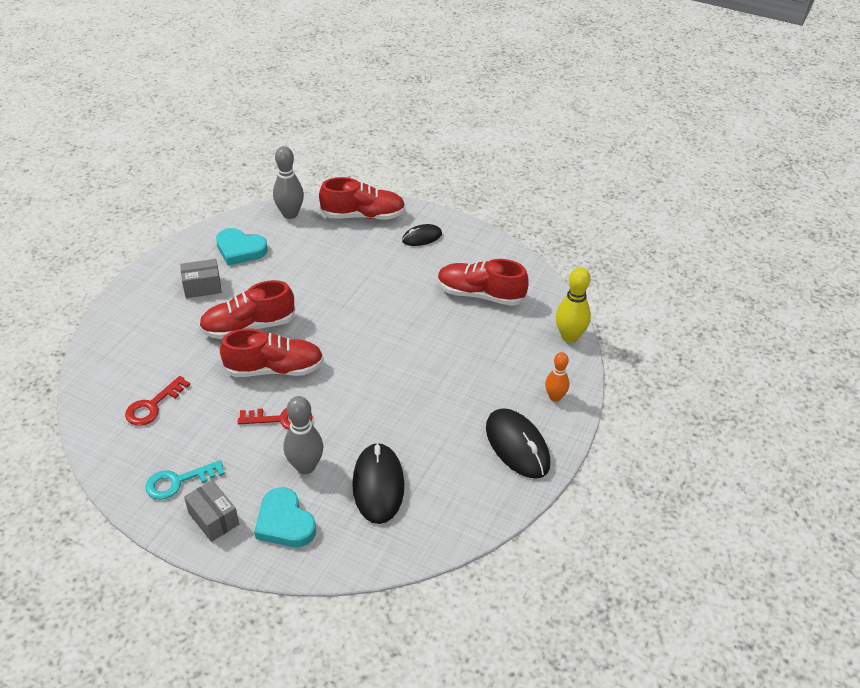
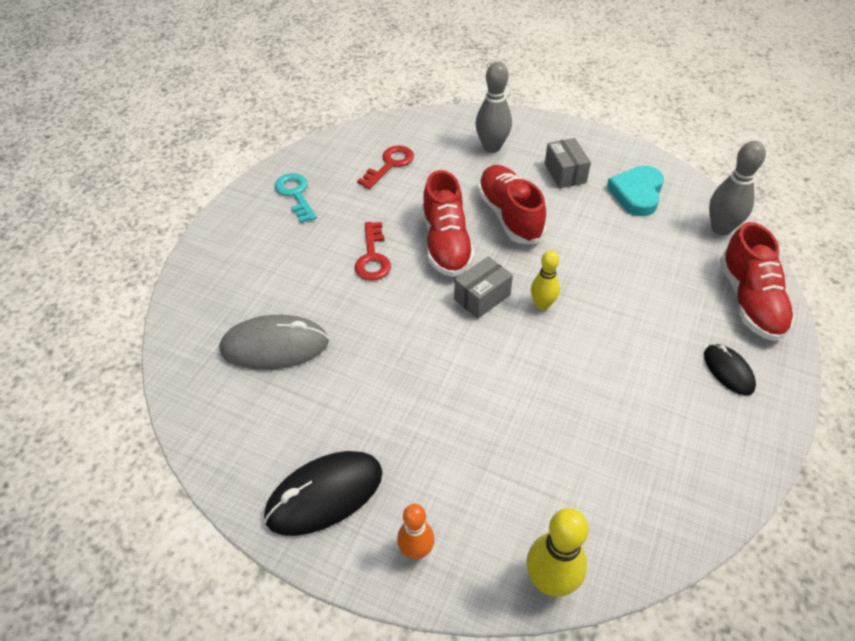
camera: 90 degrees right, 5 degrees up
red key [125,376,190,426] -> red key turned 90 degrees clockwise [357,146,414,189]
grey box [184,480,239,542] -> grey box moved to [454,256,513,319]
turquoise heart [254,487,316,547] -> none
grey bowling pin [284,396,323,474] -> grey bowling pin moved to [475,62,512,153]
black mouse [352,442,404,524] -> grey mouse [220,315,329,370]
red shoe [438,259,529,306] -> none
none -> yellow bowling pin [531,250,560,310]

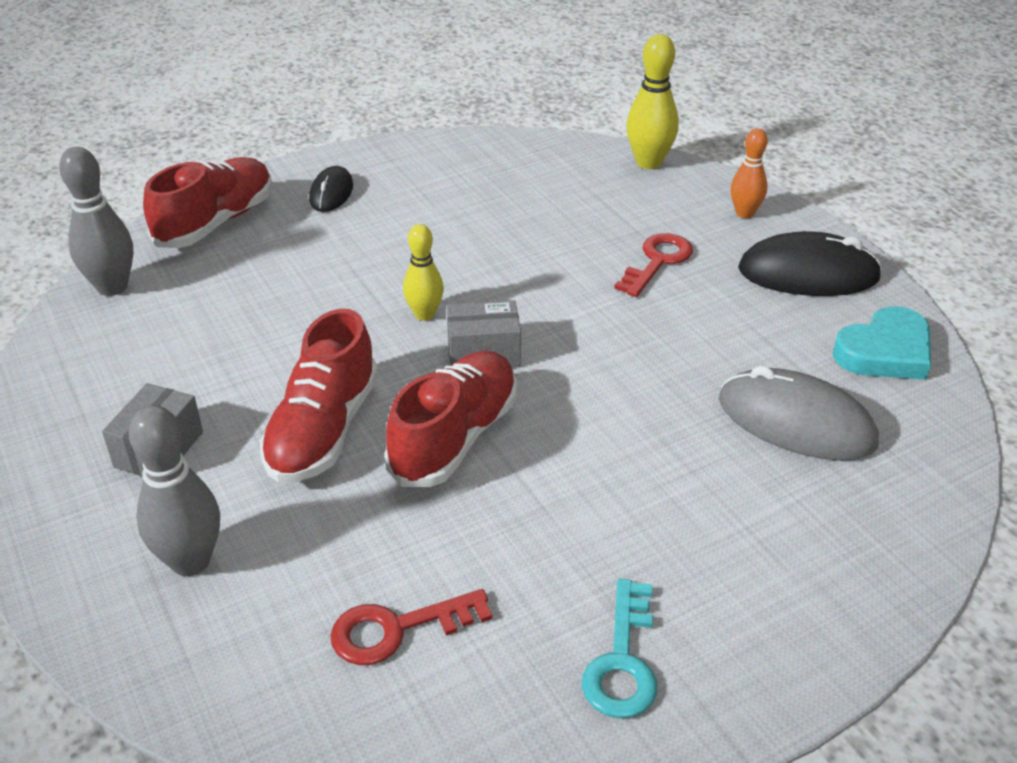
camera: 145 degrees left, 10 degrees down
red key [355,222,391,280] -> red key moved to [614,233,693,297]
turquoise heart [607,166,664,216] -> turquoise heart moved to [833,306,931,380]

